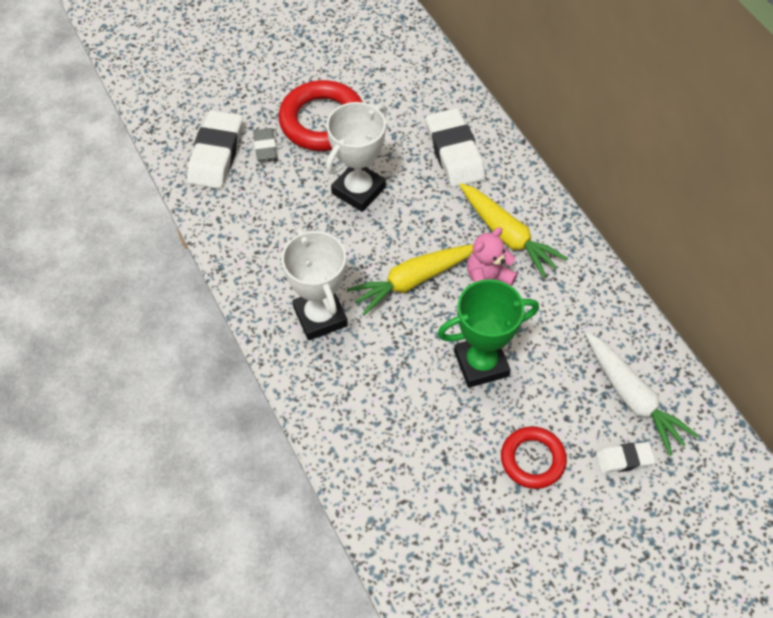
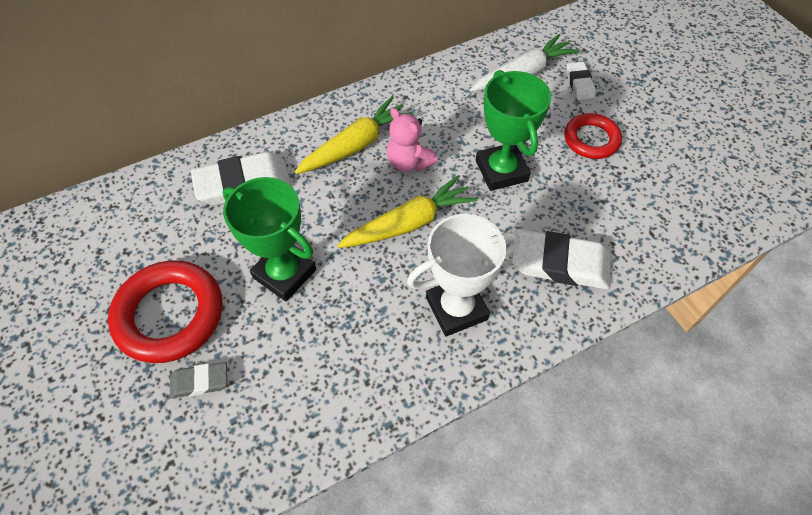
camera: 90 degrees left, 0 degrees up
white eraser [187,110,243,189] -> white eraser moved to [512,229,611,289]
white trophy [326,102,387,212] -> green trophy [222,177,316,301]
yellow carrot [347,244,473,316] -> yellow carrot turned 90 degrees counterclockwise [337,175,477,248]

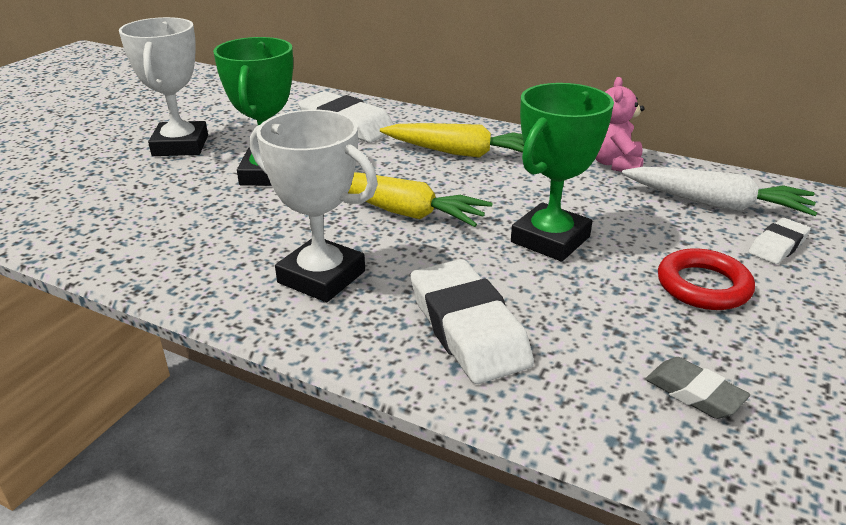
camera: 55 degrees right, 25 degrees down
red ring [108,260,223,363] -> white trophy [119,17,208,156]
grey eraser [170,362,227,398] -> grey eraser moved to [646,357,750,419]
pink teddy bear [387,108,438,172] -> pink teddy bear moved to [595,77,645,172]

